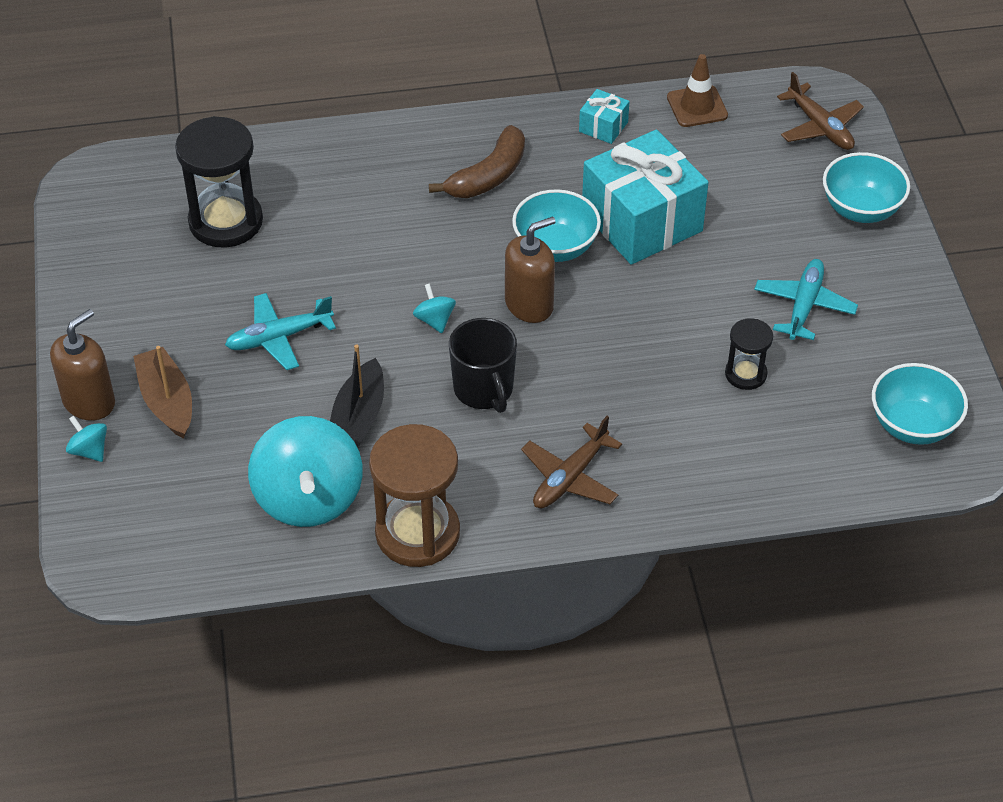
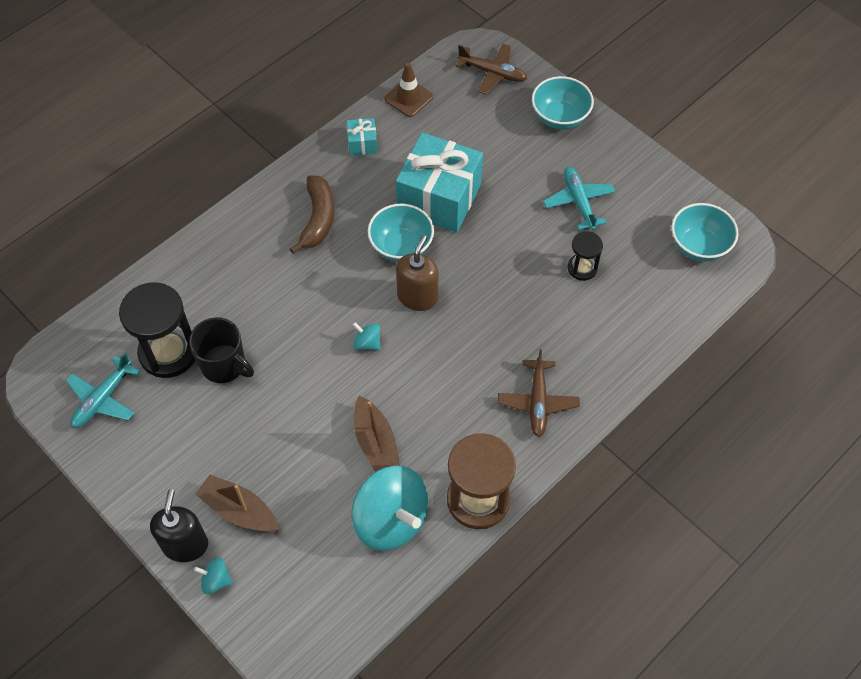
camera: 35 degrees left, 10 degrees up
brown soap dispenser [50,309,115,421] -> black soap dispenser [150,489,208,562]
turquoise plane [225,293,336,370] -> turquoise plane moved to [66,353,140,428]
black boat [330,344,384,448] -> brown boat [354,395,400,472]
black mug [449,318,517,413] -> black mug moved to [189,318,254,383]

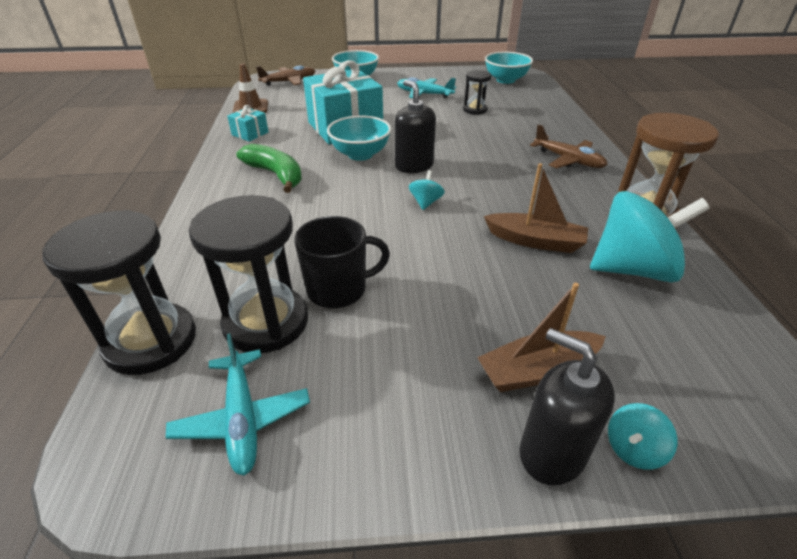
camera: 50 degrees left, 20 degrees down
brown banana [290,175,334,254] -> green banana [236,144,302,193]
turquoise spinning top [352,322,381,350] -> turquoise spinning top turned 120 degrees clockwise [409,170,445,210]
brown soap dispenser [396,235,438,311] -> black soap dispenser [395,80,436,173]
none -> black hourglass [42,210,196,375]

